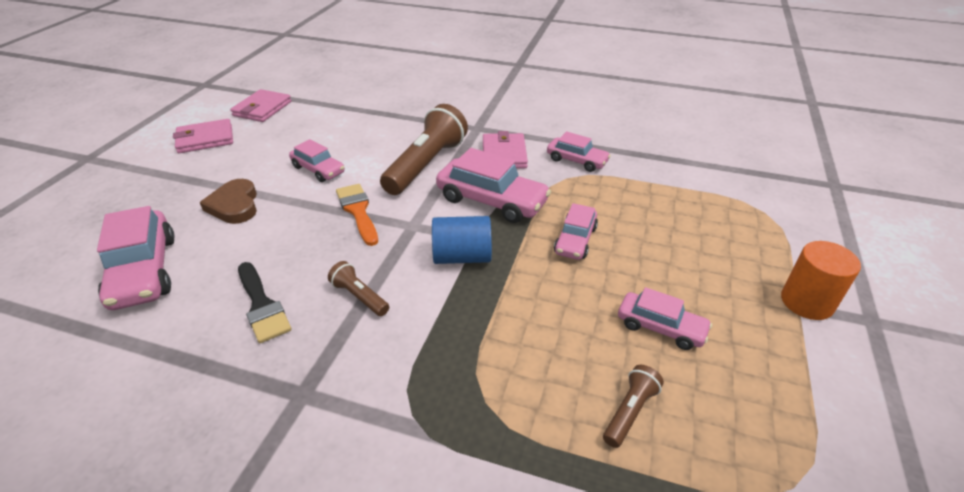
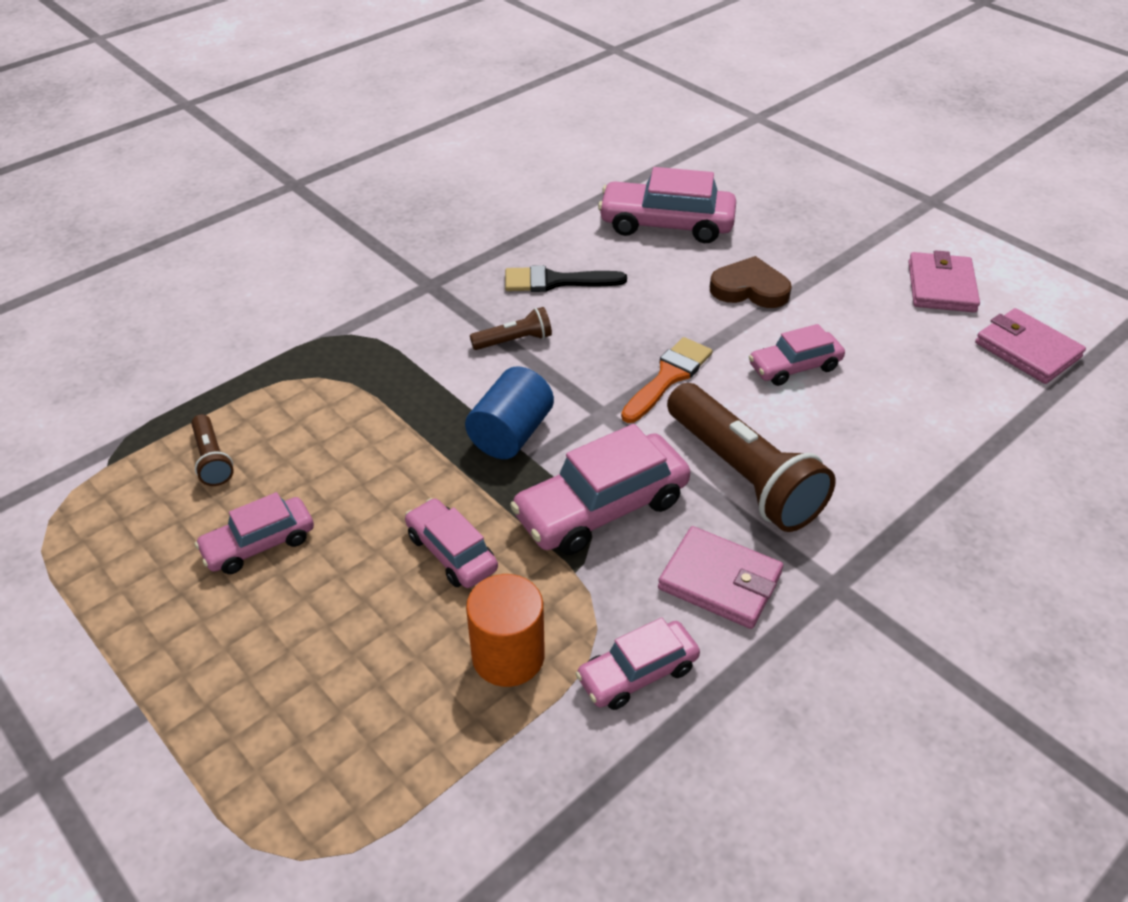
camera: 120 degrees right, 5 degrees up
orange brush [336,184,378,246] -> orange brush turned 60 degrees counterclockwise [621,337,712,423]
orange cylinder [781,241,861,320] -> orange cylinder moved to [466,574,545,687]

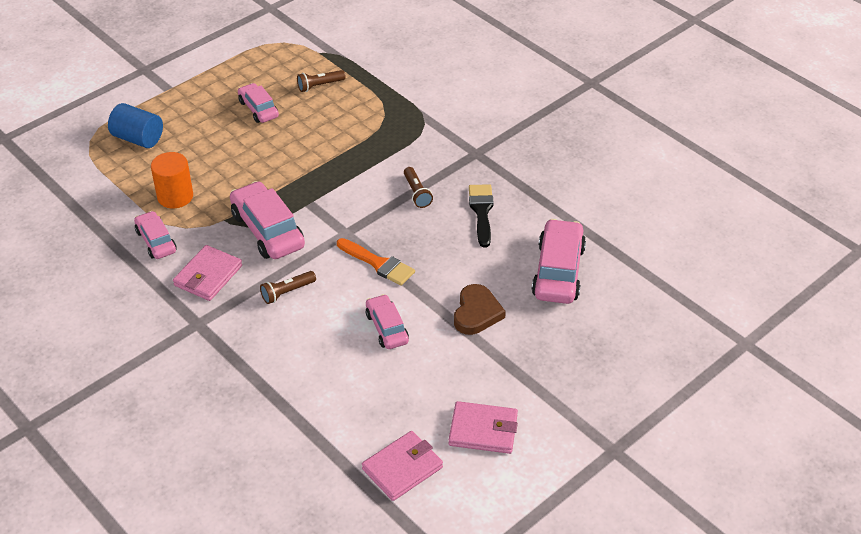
camera: 90 degrees right, 0 degrees up
pink car [405,498,498,588] -> none
blue cylinder [465,366,554,459] -> blue cylinder moved to [108,103,163,148]
brown flashlight [667,383,836,532] -> brown flashlight [260,271,316,304], size x0.47

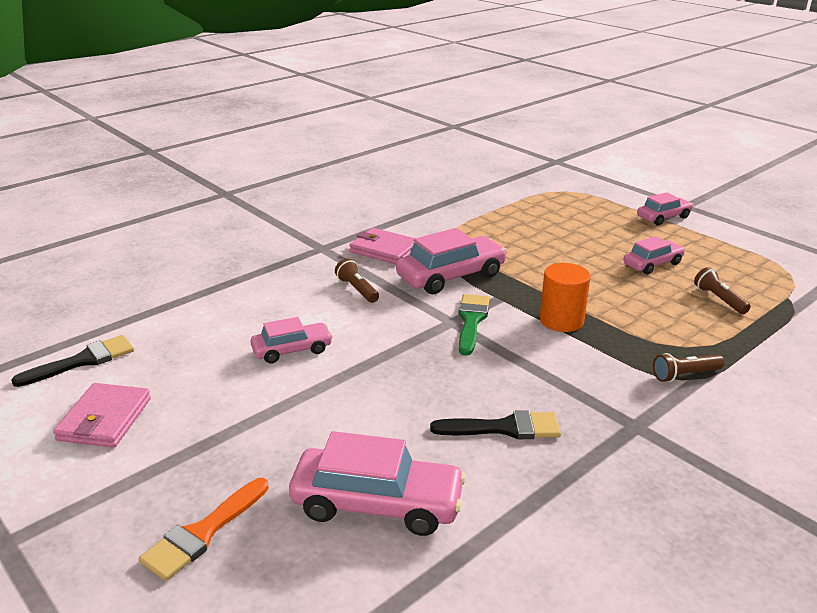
camera: 90 degrees right, 15 degrees down
blue cylinder [108,103,163,148] -> none
pink car [134,211,176,259] -> pink car moved to [637,192,693,225]
orange cylinder [151,152,193,208] -> orange cylinder moved to [539,263,591,332]
orange brush [337,238,415,286] -> orange brush moved to [139,478,269,581]
pink wallet [362,431,443,501] -> black brush [11,335,134,387]
brown flashlight [404,167,433,208] -> brown flashlight moved to [653,353,725,382]
brown heart [454,284,506,335] -> none
none -> green brush [458,294,490,355]

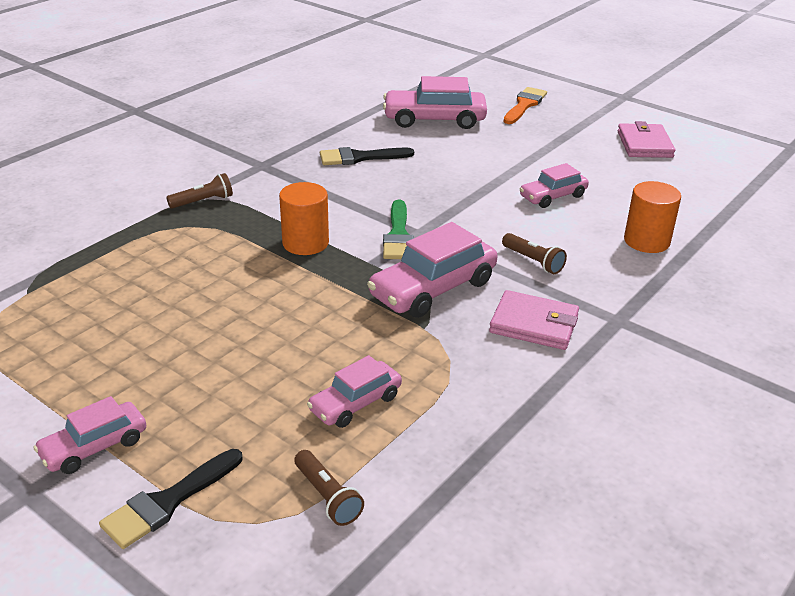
camera: 170 degrees right, 5 degrees up
black brush [11,335,134,387] -> black brush moved to [99,449,242,549]
pink car [623,236,685,274] -> pink car moved to [307,355,402,428]
brown flashlight [694,267,751,314] -> brown flashlight moved to [294,450,364,526]
none -> orange cylinder [624,181,681,253]

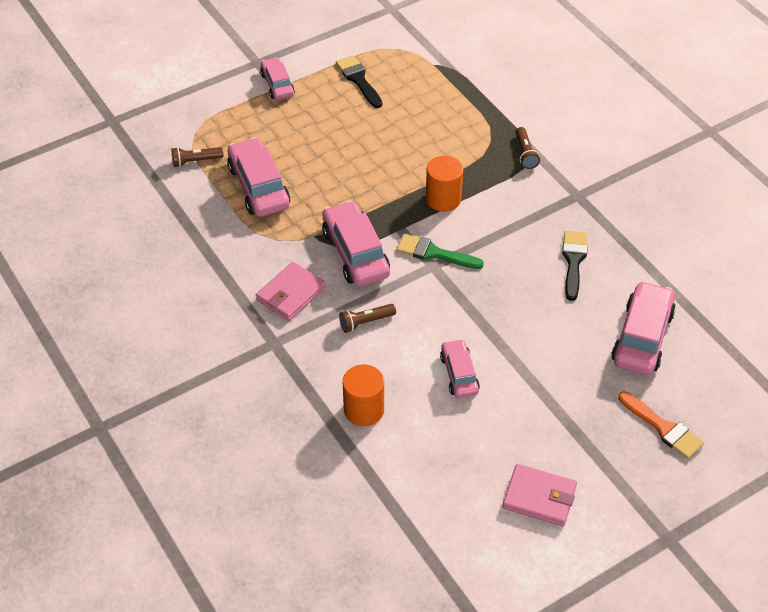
camera: 110 degrees right, 15 degrees up
black brush [99,449,242,549] -> black brush moved to [336,55,382,108]
pink car [307,355,402,428] -> pink car [227,137,290,217], size x1.66

